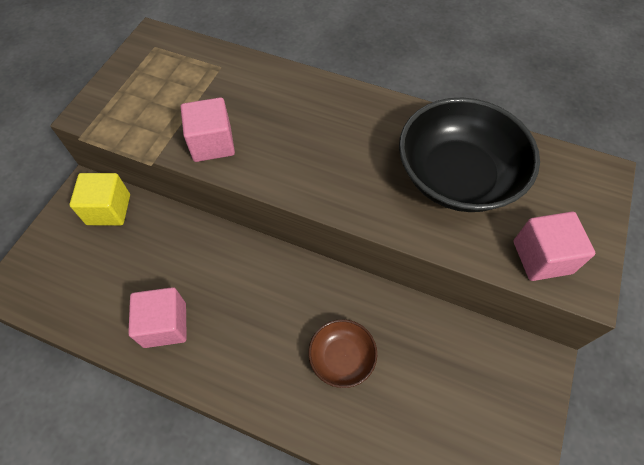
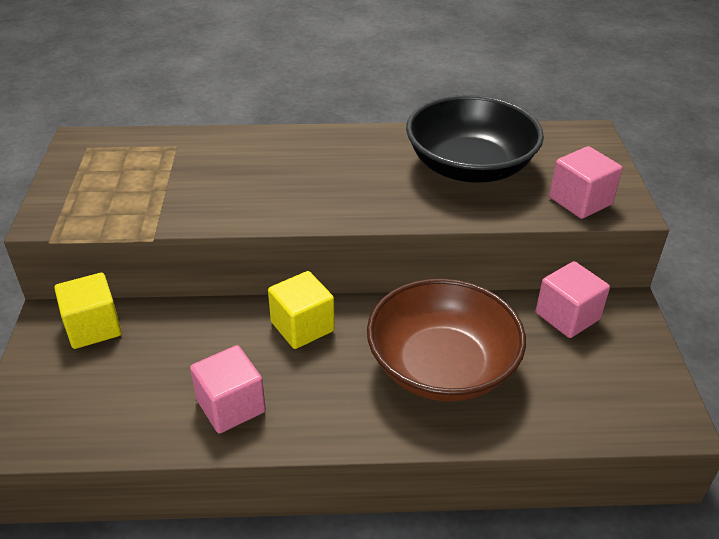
camera: 25 degrees left, 20 degrees down
pink cube [180,97,235,162] -> pink cube moved to [536,261,610,338]
brown bowl [309,319,377,388] -> brown bowl [367,279,526,402], size x2.01
none -> yellow cube [268,271,335,349]

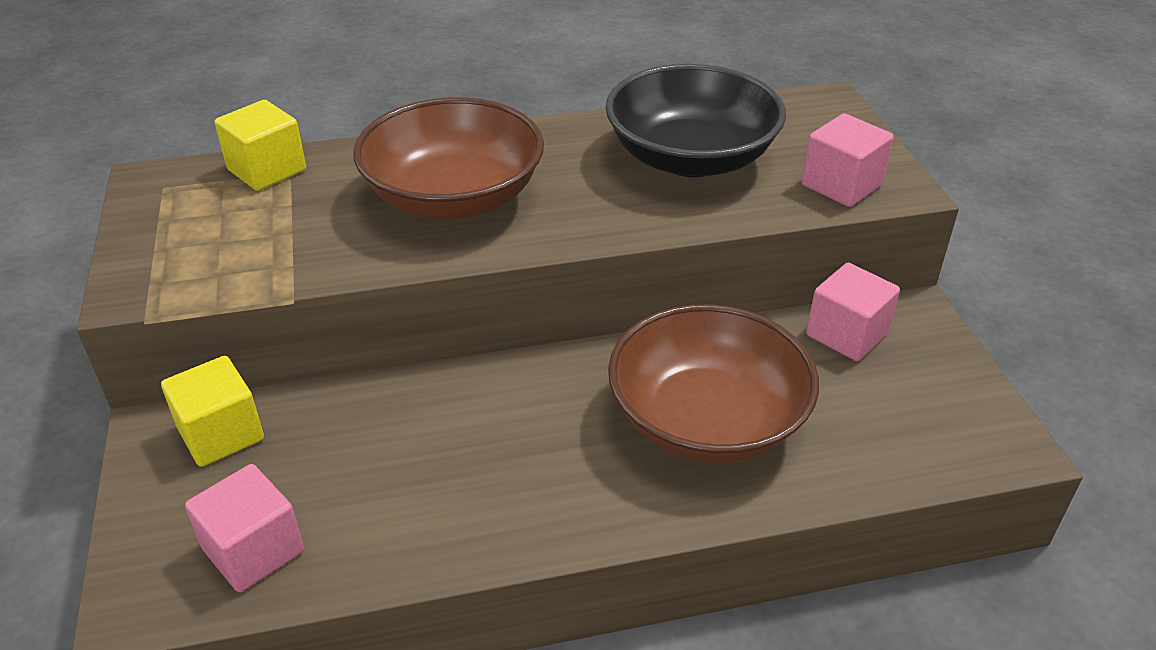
camera: 10 degrees left, 0 degrees up
pink cube [190,345,266,433] -> pink cube moved to [185,464,304,592]
yellow cube [268,271,335,349] -> yellow cube moved to [215,100,306,191]
none -> brown bowl [353,97,544,219]

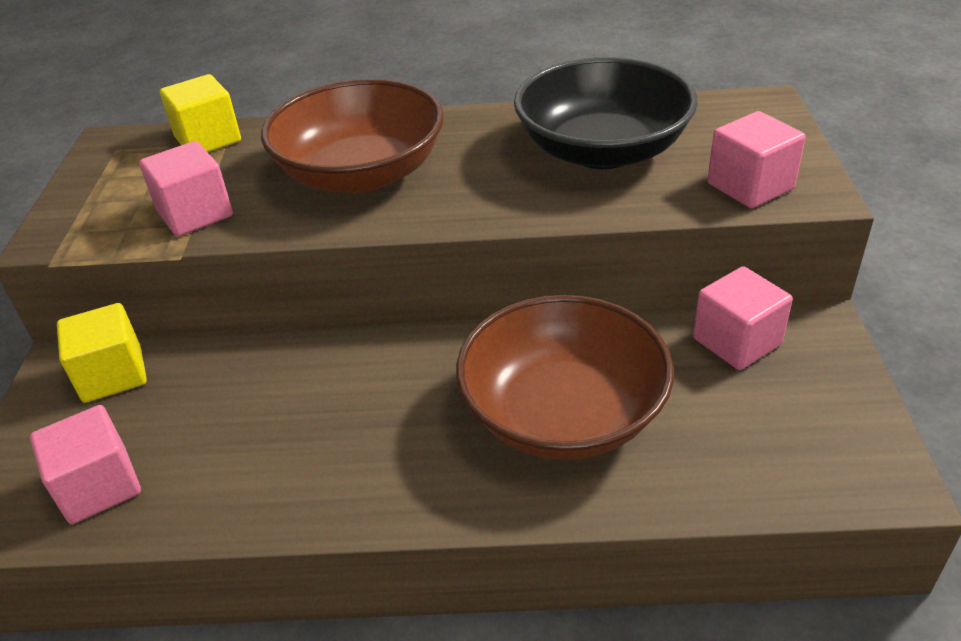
camera: 15 degrees right, 0 degrees up
none -> pink cube [139,141,233,237]

